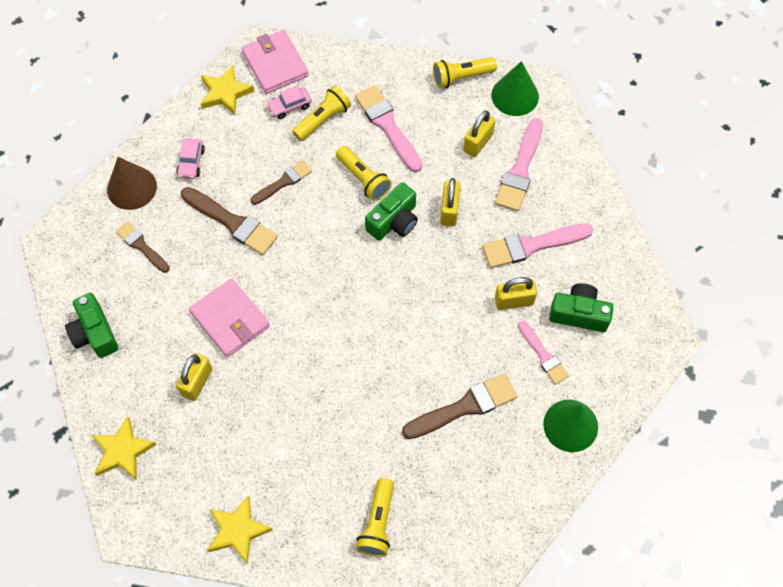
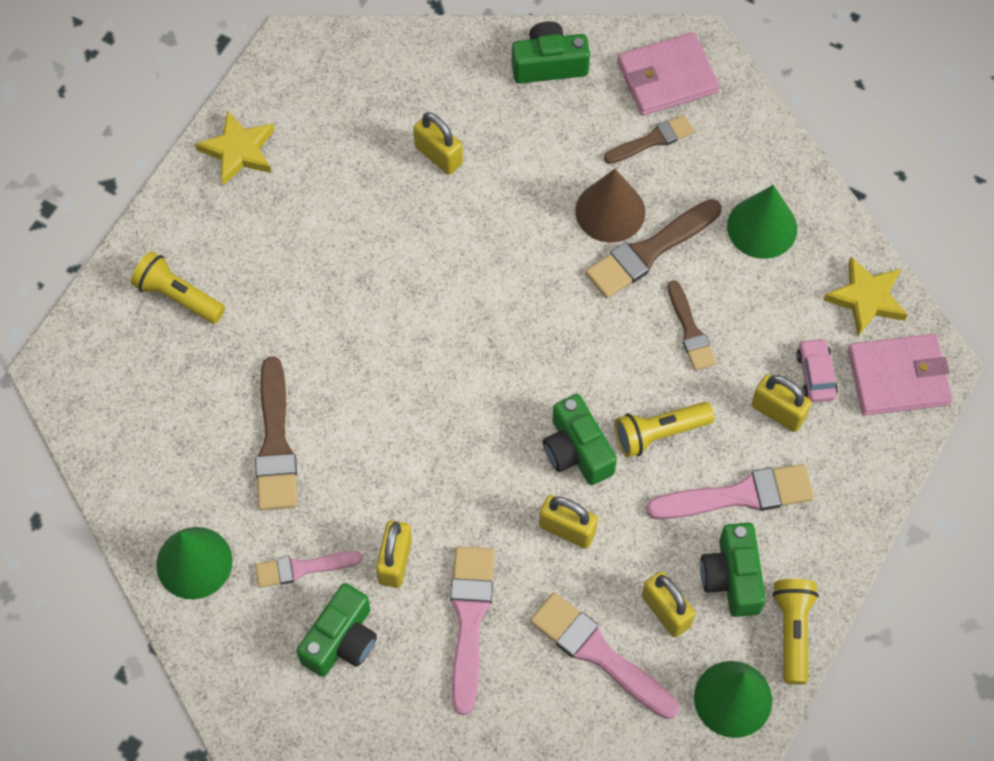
camera: 110 degrees right, 0 degrees up
yellow star [92,417,157,480] -> none
brown cone [107,157,157,210] -> brown cone moved to [575,169,645,243]
pink car [177,138,205,179] -> green cone [727,185,797,259]
pink wallet [189,278,270,357] -> pink wallet moved to [617,32,720,116]
yellow flashlight [292,85,351,141] -> yellow padlock [751,375,812,432]
none -> green camera [700,523,766,617]

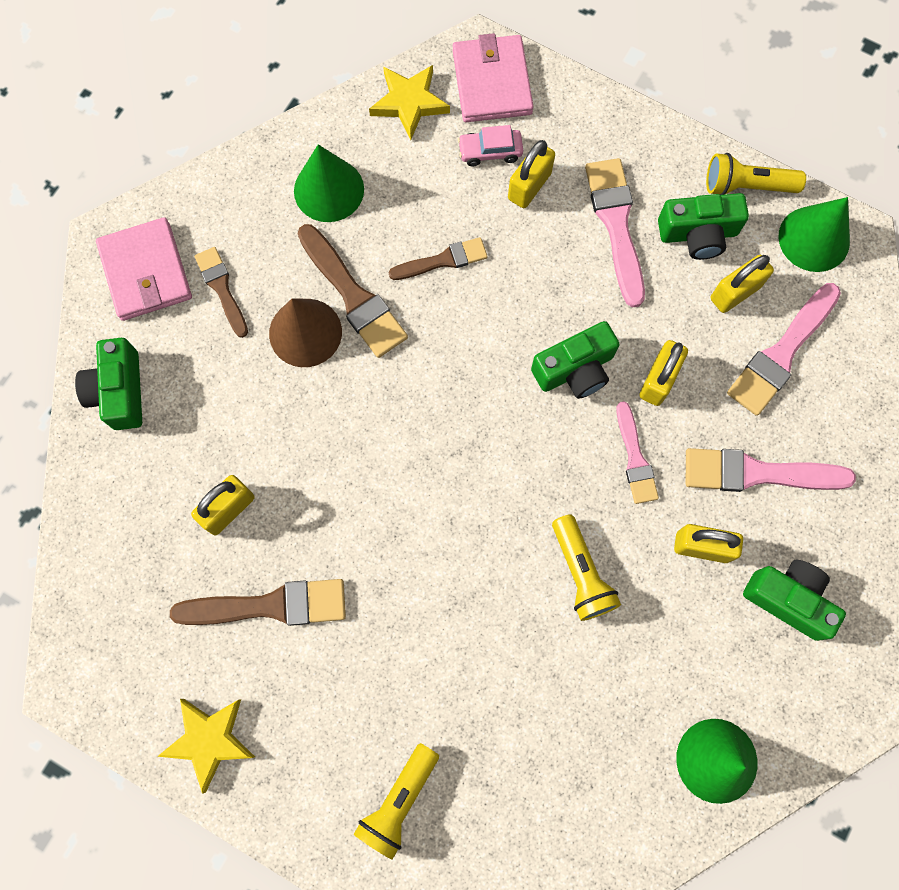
camera: 90 degrees left, 10 degrees up
brown brush [255,356,297,510] -> brown brush moved to [170,579,346,626]
pink brush [255,551,362,588] -> pink brush moved to [617,401,659,504]
yellow flashlight [614,402,714,457] -> yellow flashlight moved to [552,514,621,621]

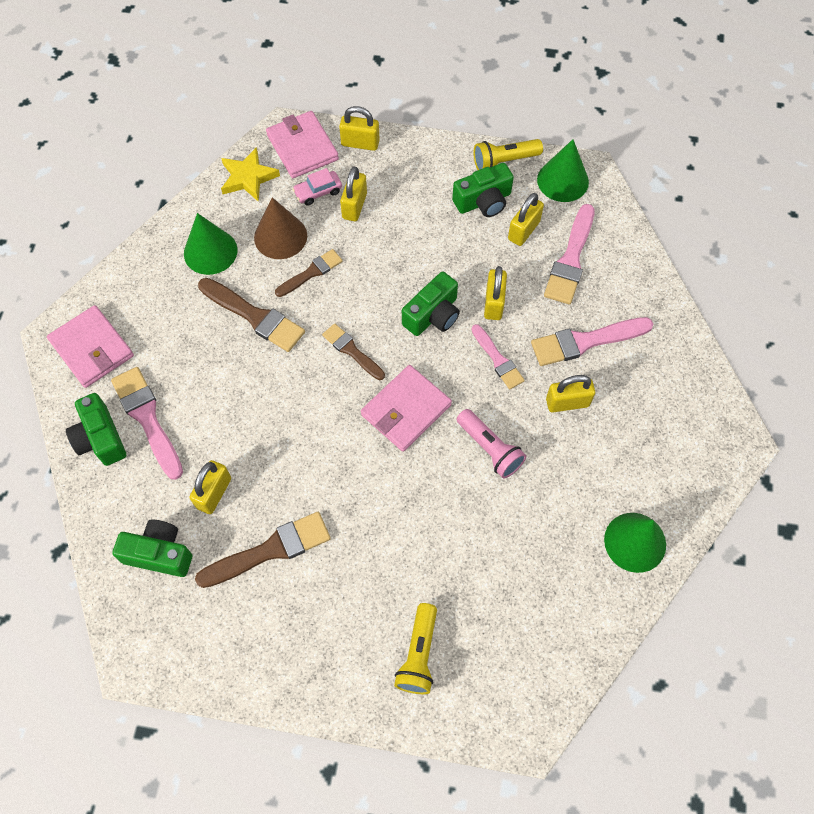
camera: 20 degrees left, 10 degrees down
yellow star [157,699,255,794] -> none
brown brush [194,247,248,338] -> brown brush moved to [322,323,385,380]
brown cone [269,298,342,367] -> brown cone moved to [254,197,307,259]
yellow flashlight [552,514,621,621] -> pink flashlight [457,409,526,479]
pink brush [585,158,645,307] -> pink brush moved to [111,367,183,480]
green camera [743,560,846,641] -> green camera moved to [112,520,192,577]
none -> yellow padlock [339,106,380,151]
none -> pink wallet [361,365,452,452]

